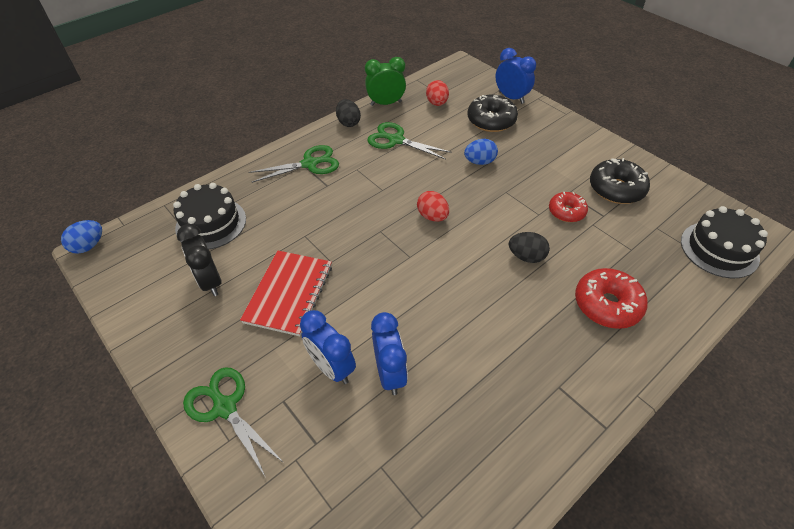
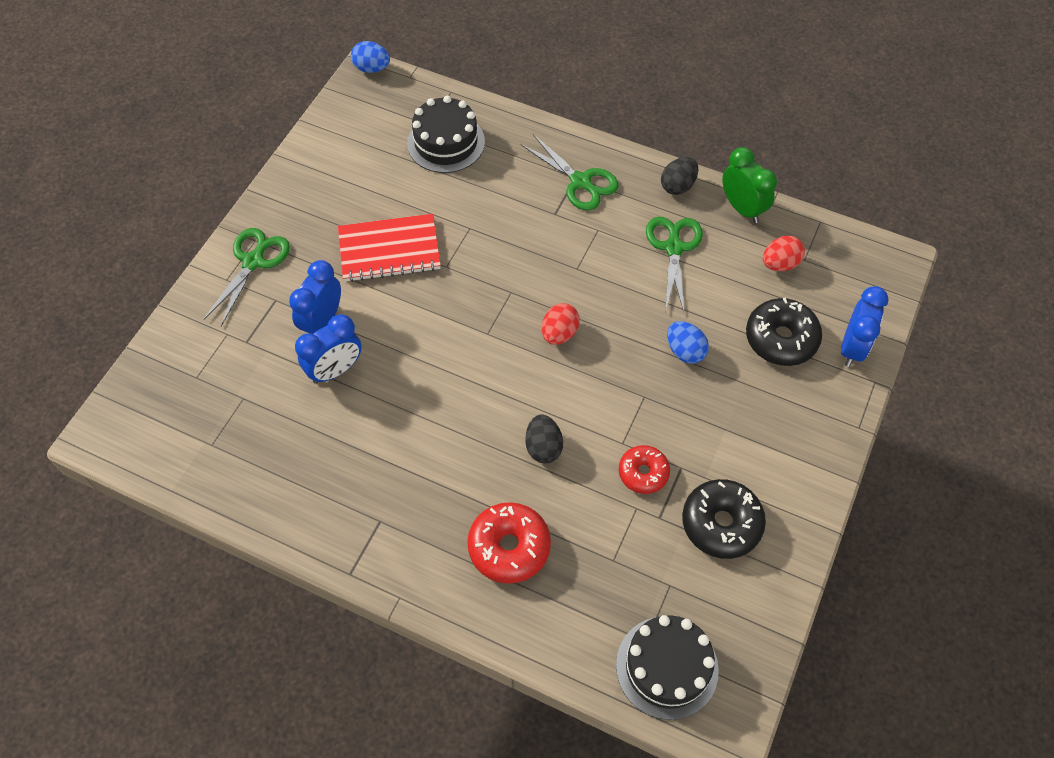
camera: 65 degrees right, 10 degrees up
black clock [177,224,222,296] -> none

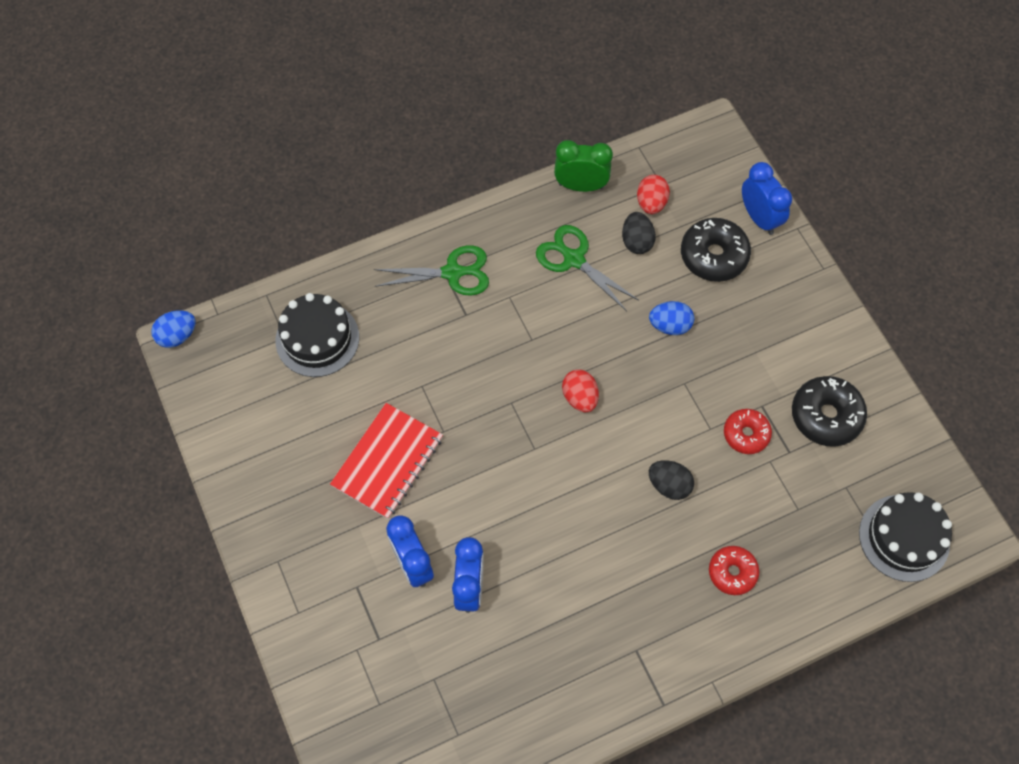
camera: 50 degrees left, 5 degrees up
green scissors [204,228,290,326] -> none
red donut [467,502,551,584] -> red donut [709,546,759,595], size x0.64
black egg [661,157,698,195] -> black egg moved to [622,212,656,254]

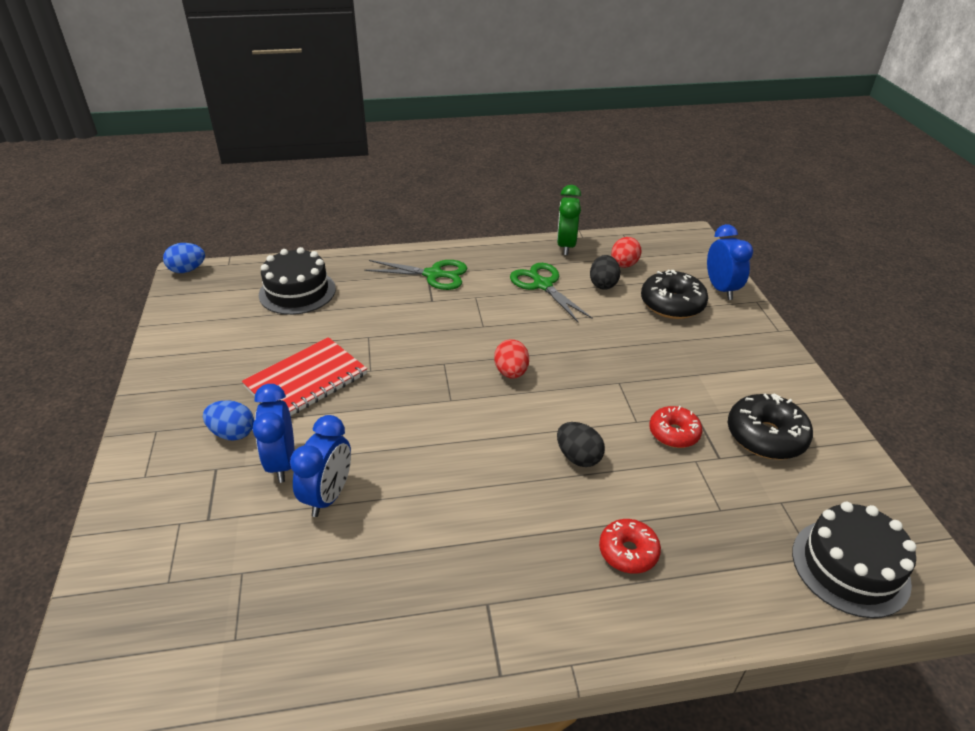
camera: 15 degrees right, 25 degrees down
green clock [554,140,613,192] -> green clock turned 105 degrees counterclockwise [557,185,581,255]
blue egg [649,301,694,335] -> blue egg moved to [203,400,254,441]

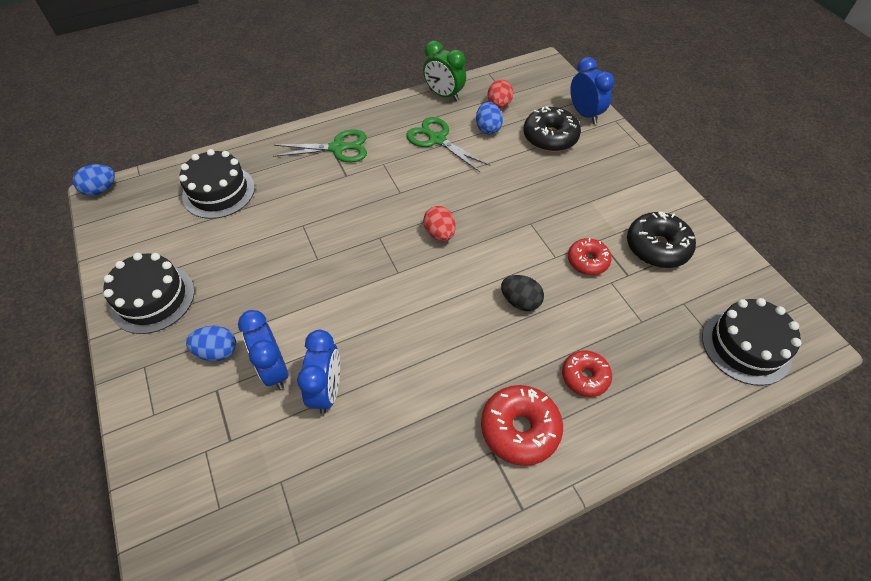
camera: 15 degrees left, 15 degrees up
red notebook [242,337,367,416] -> none
green clock [557,185,581,255] -> green clock turned 45 degrees counterclockwise [423,41,466,101]
black egg [590,255,620,290] -> blue egg [476,102,503,134]
none -> black cake [103,253,195,334]
none -> red donut [481,385,563,466]

